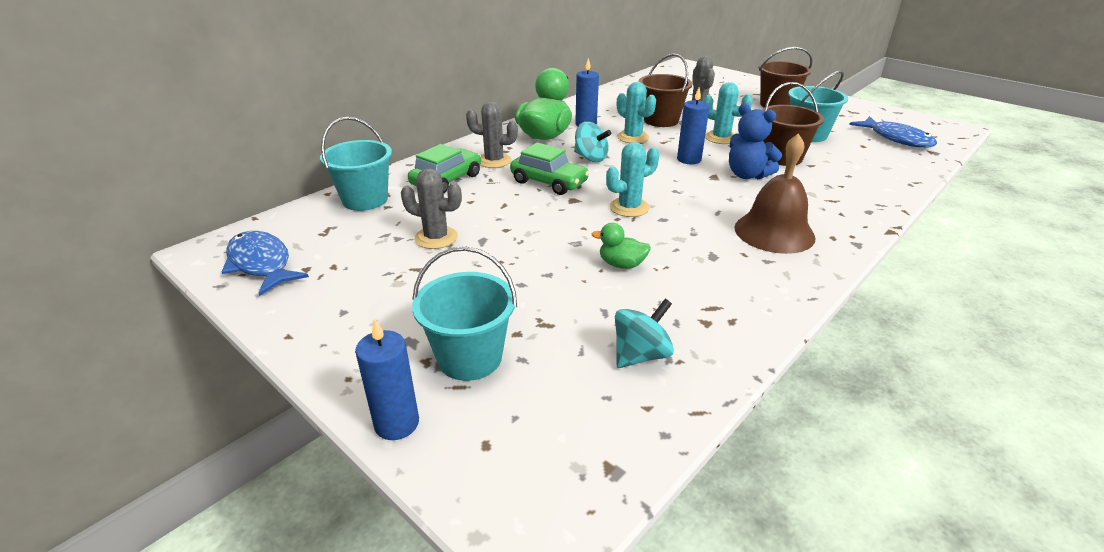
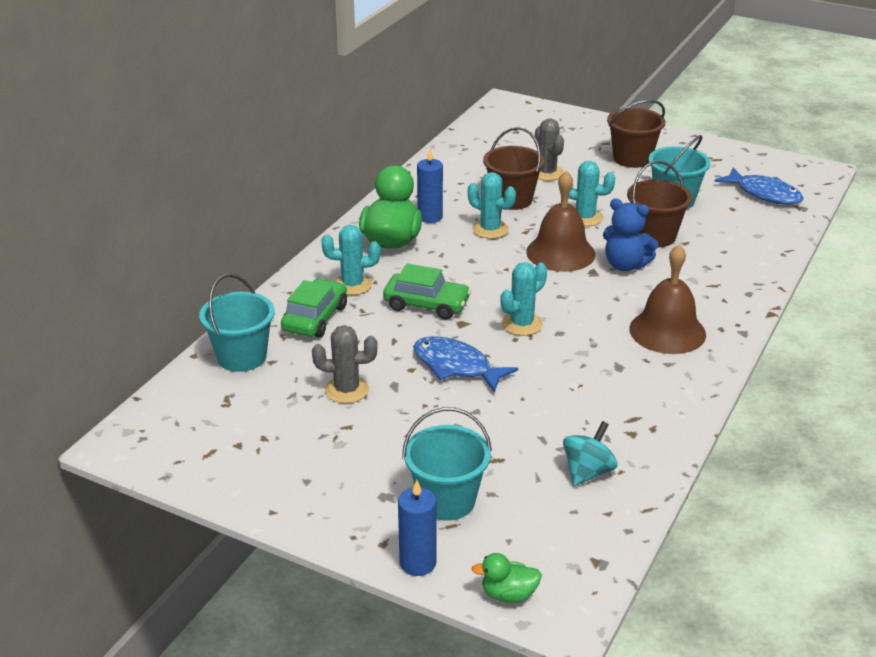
camera: 15 degrees left, 0 degrees up
blue fish [222,231,309,296] -> blue fish moved to [413,336,518,393]
grey cactus [466,102,518,168] -> turquoise cactus [321,225,380,295]
turquoise spinning top [574,122,611,162] -> none
green duck [592,223,651,269] -> green duck moved to [472,553,542,603]
blue candle [677,88,710,164] -> brown bell [526,171,595,272]

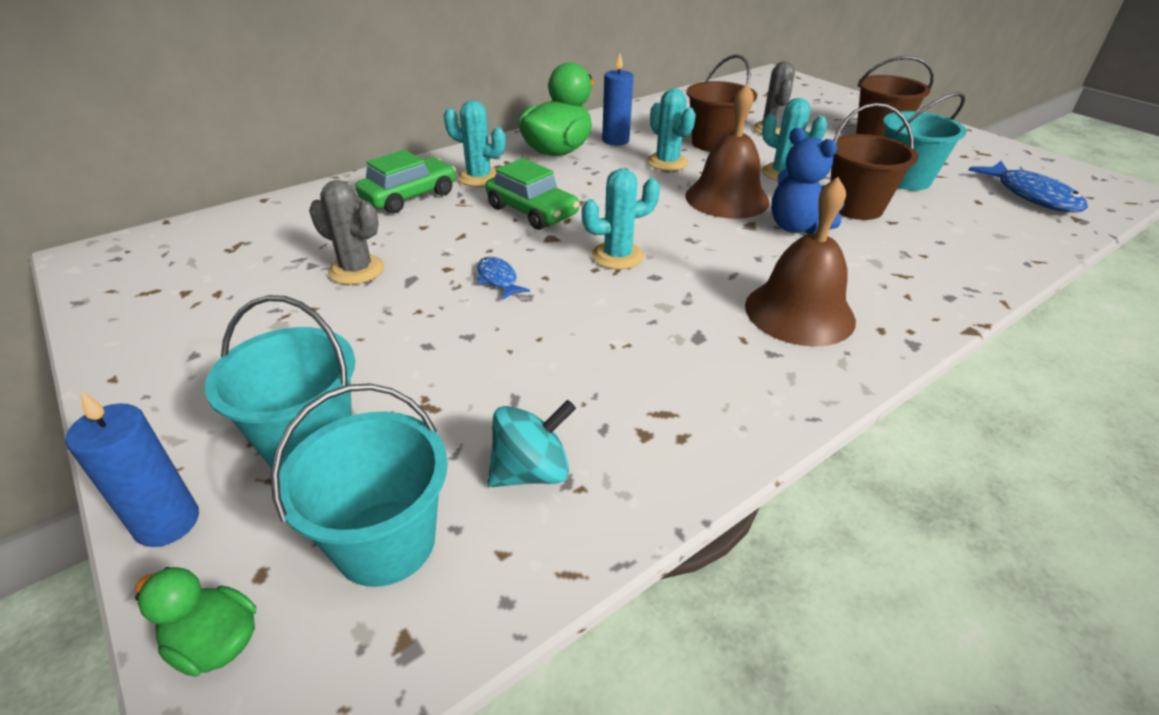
camera: 25 degrees right, 5 degrees up
turquoise bucket [199,274,275,372] -> turquoise bucket moved to [271,383,448,587]
blue fish [413,336,518,393] -> blue fish [477,257,530,300], size x0.53

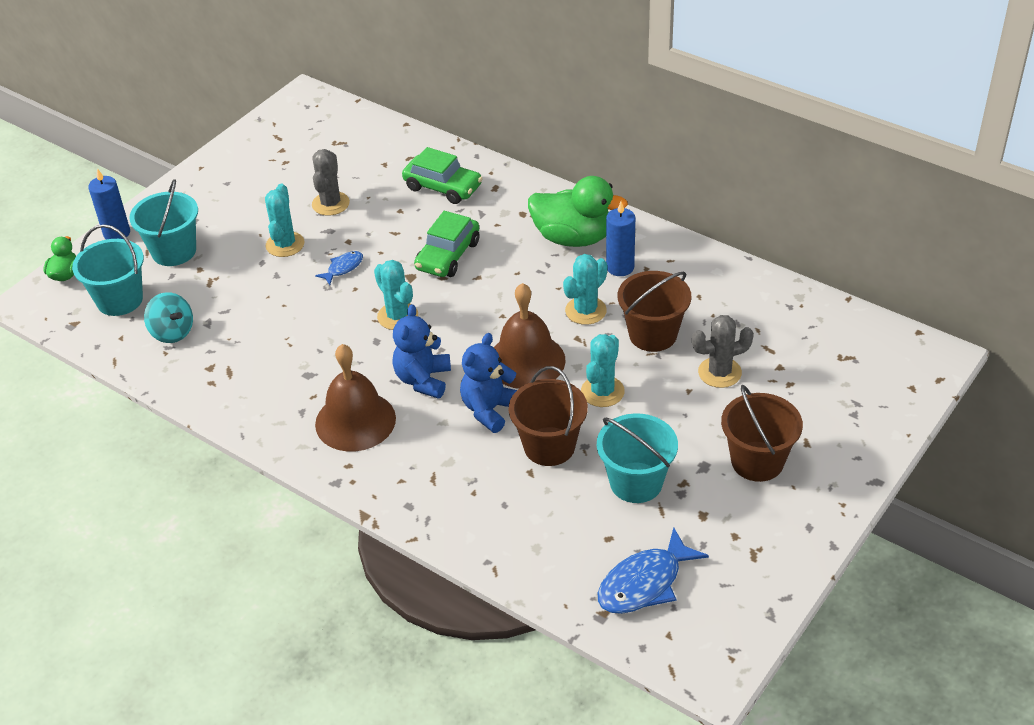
camera: 75 degrees right, 5 degrees up
turquoise cactus [444,100,506,186] -> turquoise cactus moved to [265,184,304,257]
none -> blue teddy bear [392,304,451,399]

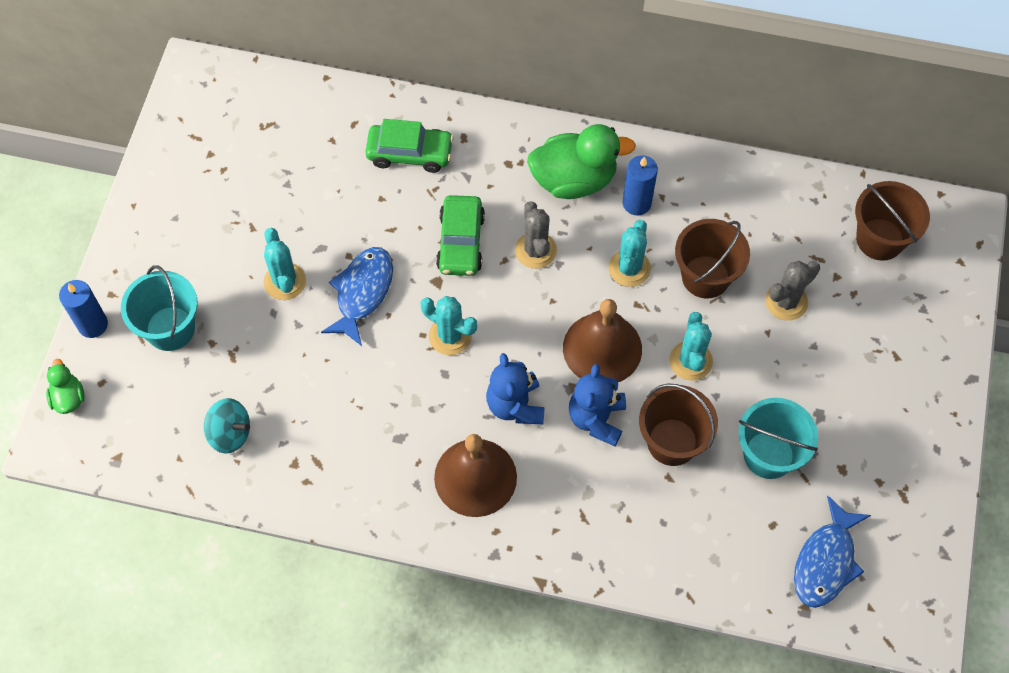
camera: 25 degrees left, 20 degrees up
turquoise bucket [72,224,144,316] -> none
grey cactus [312,149,350,216] -> grey cactus moved to [515,201,557,269]
blue fish [315,251,363,285] -> blue fish [321,247,393,346], size x1.88
brown bucket [721,385,803,482] -> brown bucket moved to [855,181,930,261]

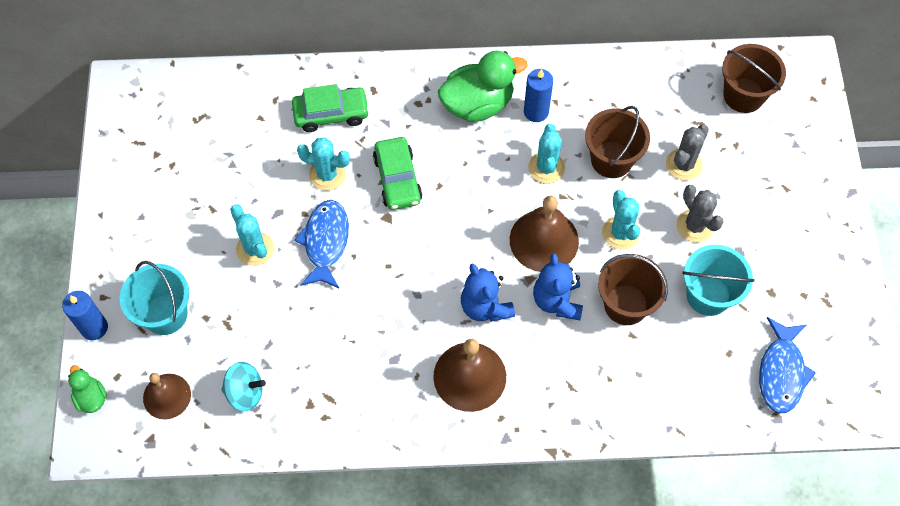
camera: 15 degrees left, 0 degrees up
turquoise cactus [421,296,477,355] -> turquoise cactus moved to [297,137,350,191]
grey cactus [515,201,557,269] -> grey cactus moved to [676,185,724,243]
none -> brown bell [143,373,191,419]

